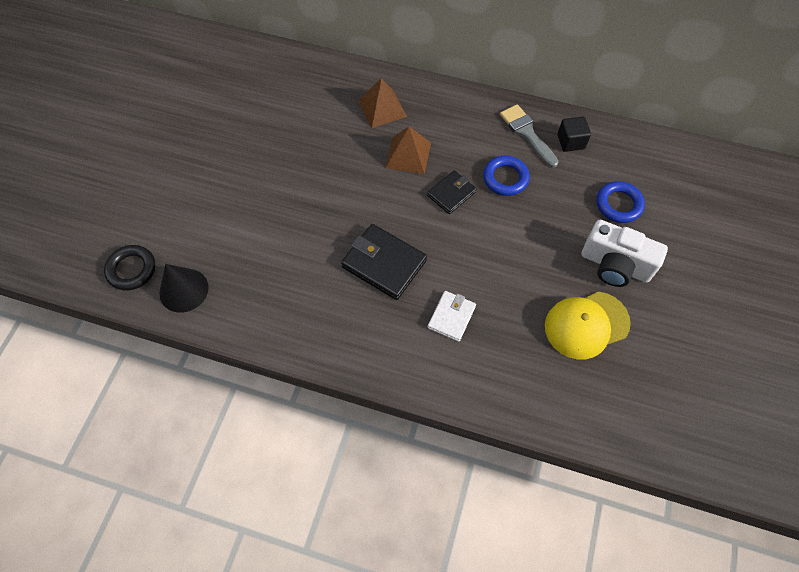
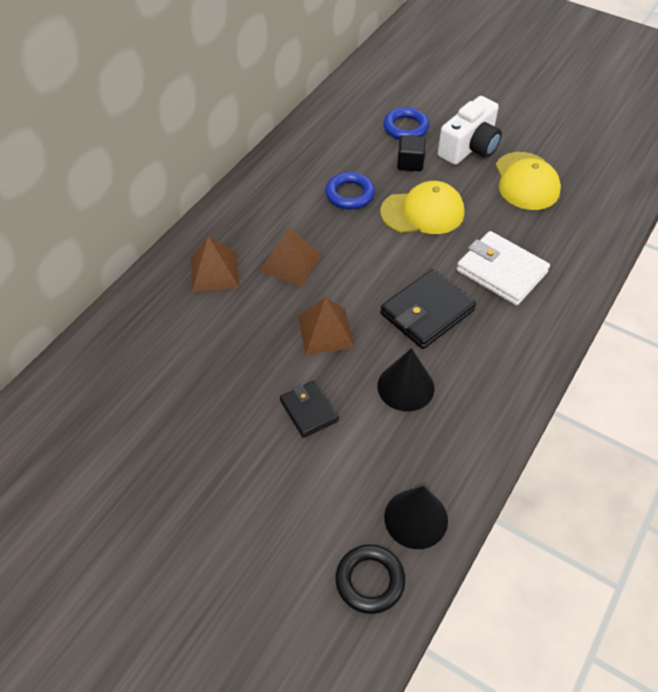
camera: 75 degrees left, 10 degrees down
black wallet [427,170,476,214] -> black wallet moved to [280,380,339,438]
white wallet [428,291,476,342] -> white wallet [457,231,550,306], size x1.63
grey brush [500,104,559,168] -> none
black cube [557,117,591,152] -> black cube moved to [397,135,426,171]
none -> brown pyramid [298,297,355,355]
none -> black cone [377,348,434,411]
none -> yellow cap [380,181,464,234]

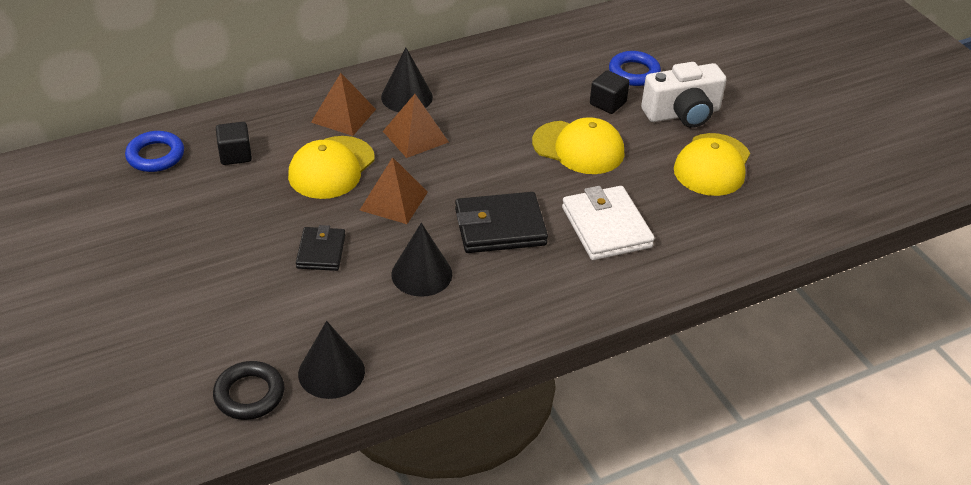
camera: 30 degrees right, 10 degrees down
blue ring [325,172,375,209] -> blue ring moved to [125,131,184,172]
none -> black cube [216,122,252,165]
none -> yellow cap [288,136,375,199]
none -> black cone [381,48,433,112]

